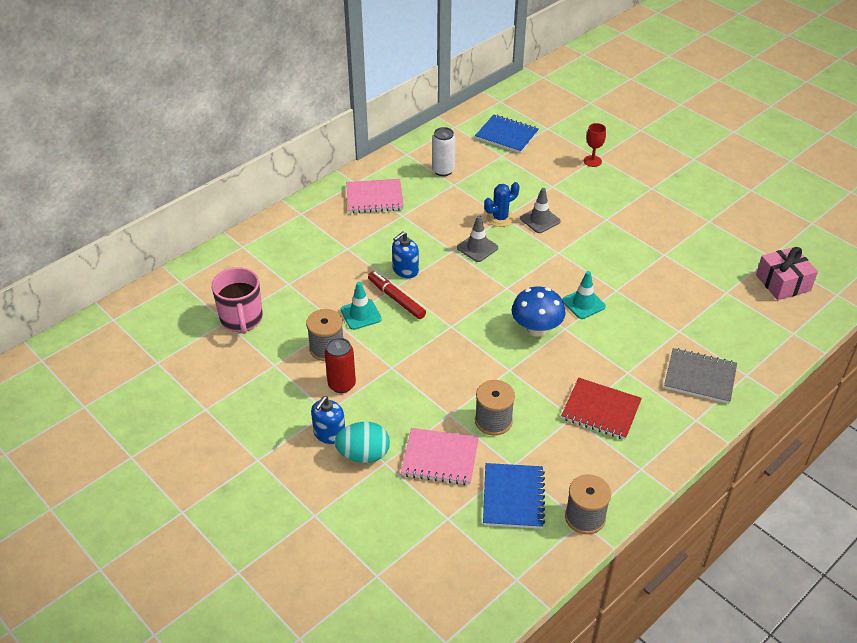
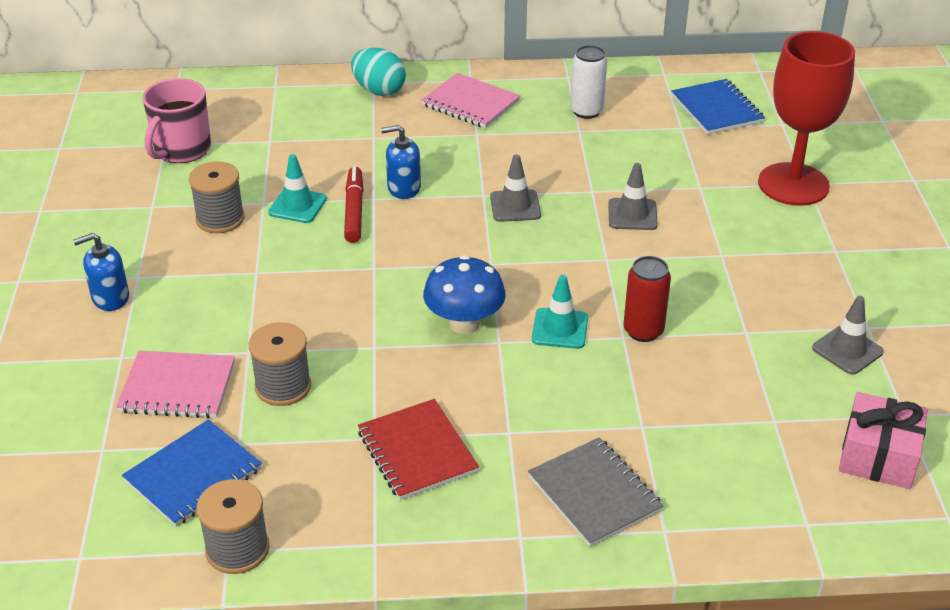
camera: 40 degrees right, 5 degrees down
red can [324,338,356,393] -> red can moved to [623,256,671,342]
turquoise egg [334,422,390,463] -> turquoise egg moved to [351,48,406,96]
pink notebook [401,428,479,485] -> pink notebook turned 45 degrees counterclockwise [116,351,235,419]
blue cactus [484,182,519,227] -> none
red goblet [584,123,606,167] -> red goblet [758,31,855,206], size x2.42
none -> grey traffic cone [812,296,884,375]

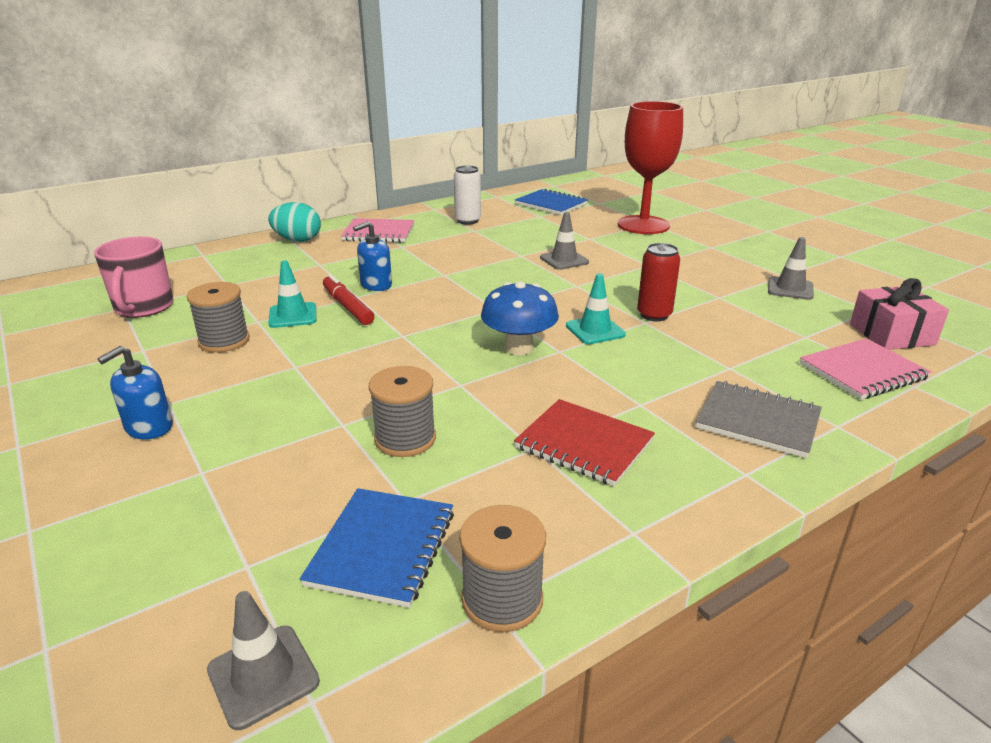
camera: 30 degrees left, 10 degrees down
pink notebook [116,351,235,419] -> pink notebook moved to [800,338,931,400]
grey traffic cone [490,155,541,222] -> grey traffic cone moved to [207,591,320,730]

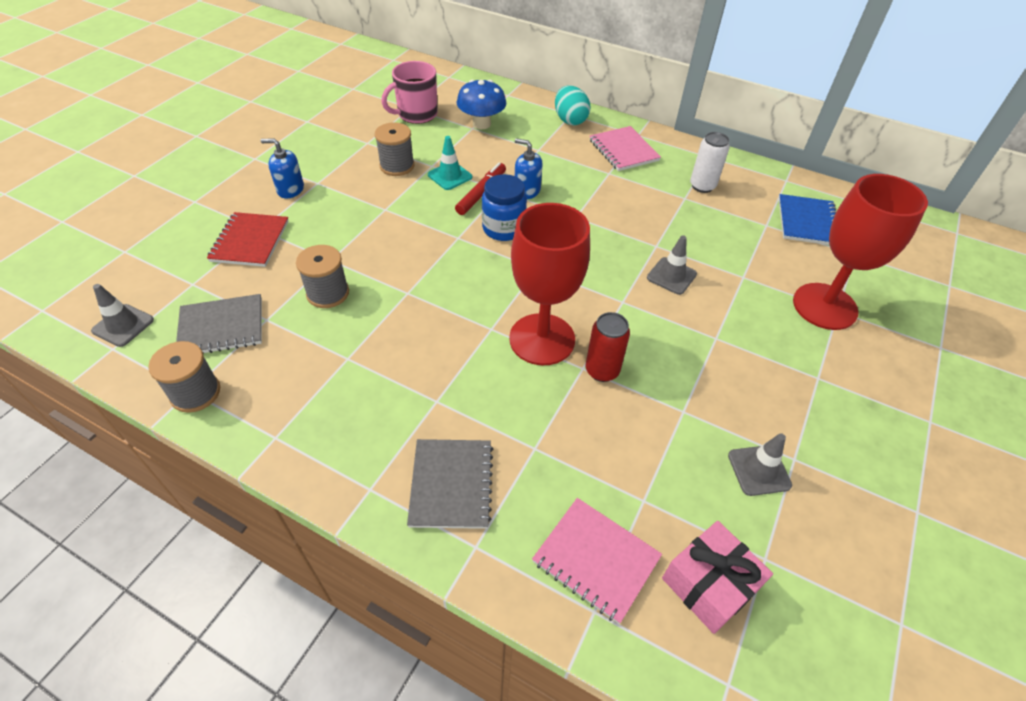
camera: 60 degrees right, 20 degrees up
blue notebook [300,488,454,608] -> grey notebook [176,294,262,354]
blue mushroom [481,281,559,355] -> blue mushroom moved to [457,80,506,129]
red notebook [514,399,655,486] -> red notebook moved to [207,212,289,267]
turquoise traffic cone [566,273,626,344] -> red goblet [509,203,590,366]
none -> blue jar [482,174,527,241]

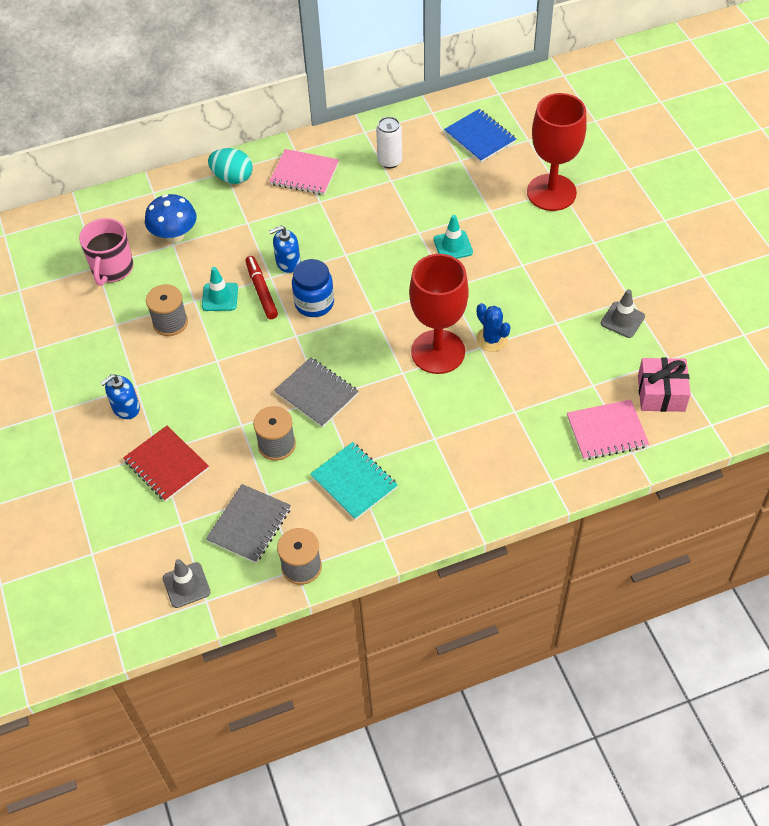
camera: 45 degrees left, 5 degrees up
grey notebook [407,439,493,529] -> grey notebook moved to [274,357,359,428]
red can [586,312,630,382] -> blue cactus [476,303,510,352]
grey traffic cone [647,235,697,295] -> turquoise traffic cone [434,215,473,259]
none -> turquoise notebook [310,442,398,520]

